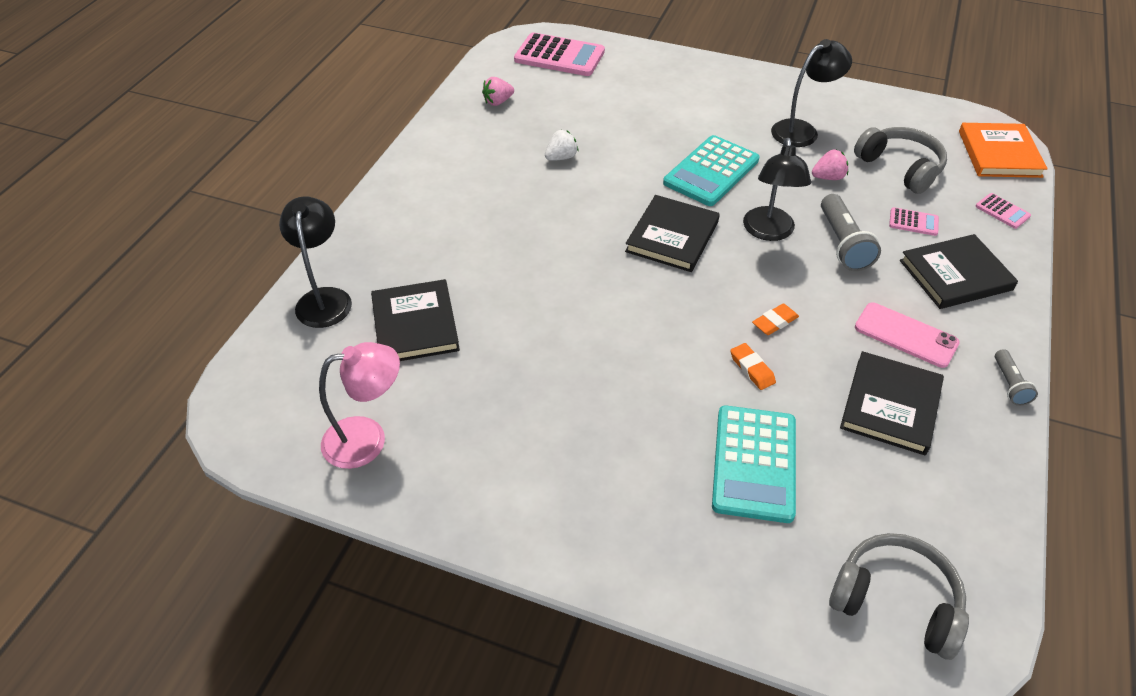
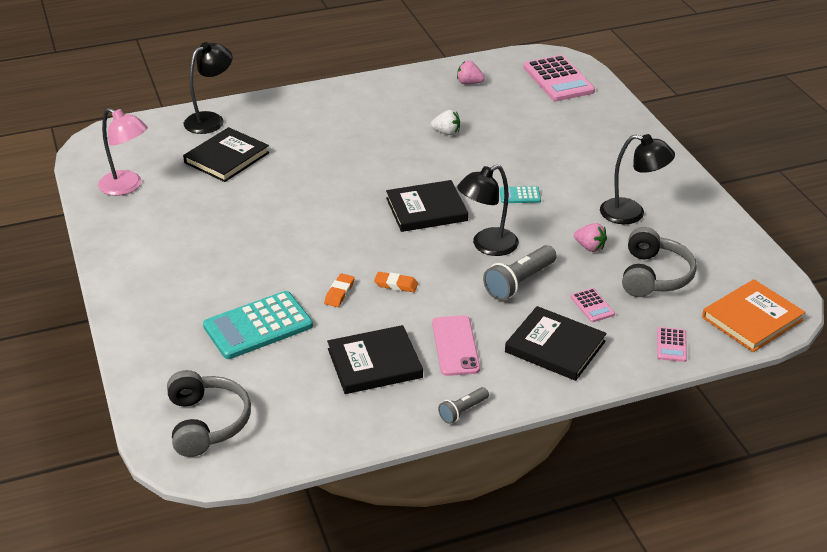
camera: 50 degrees right, 10 degrees down
turquoise calculator [663,135,759,206] -> turquoise calculator [500,186,541,203], size x0.47

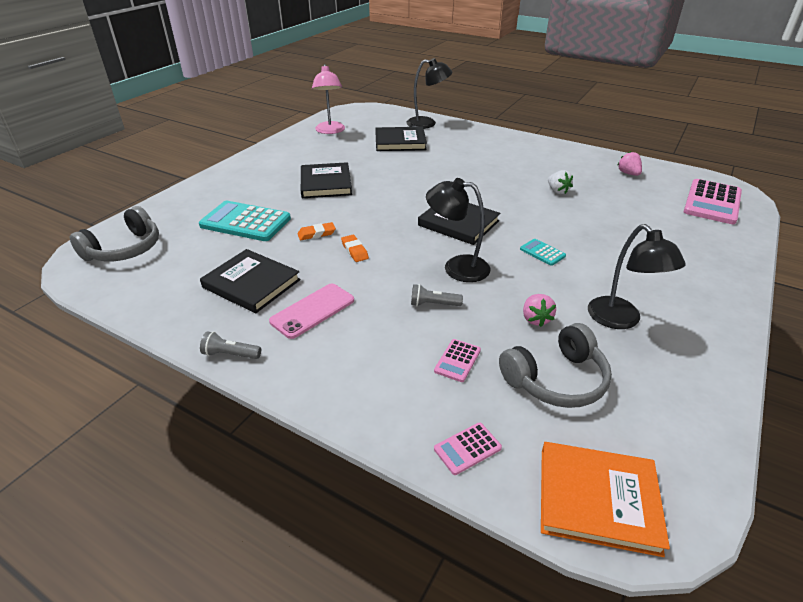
camera: 50 degrees right, 0 degrees up
grey flashlight [483,245,557,301] -> grey flashlight [411,284,463,306], size x0.57
black book [505,306,607,381] -> black book moved to [301,162,352,198]

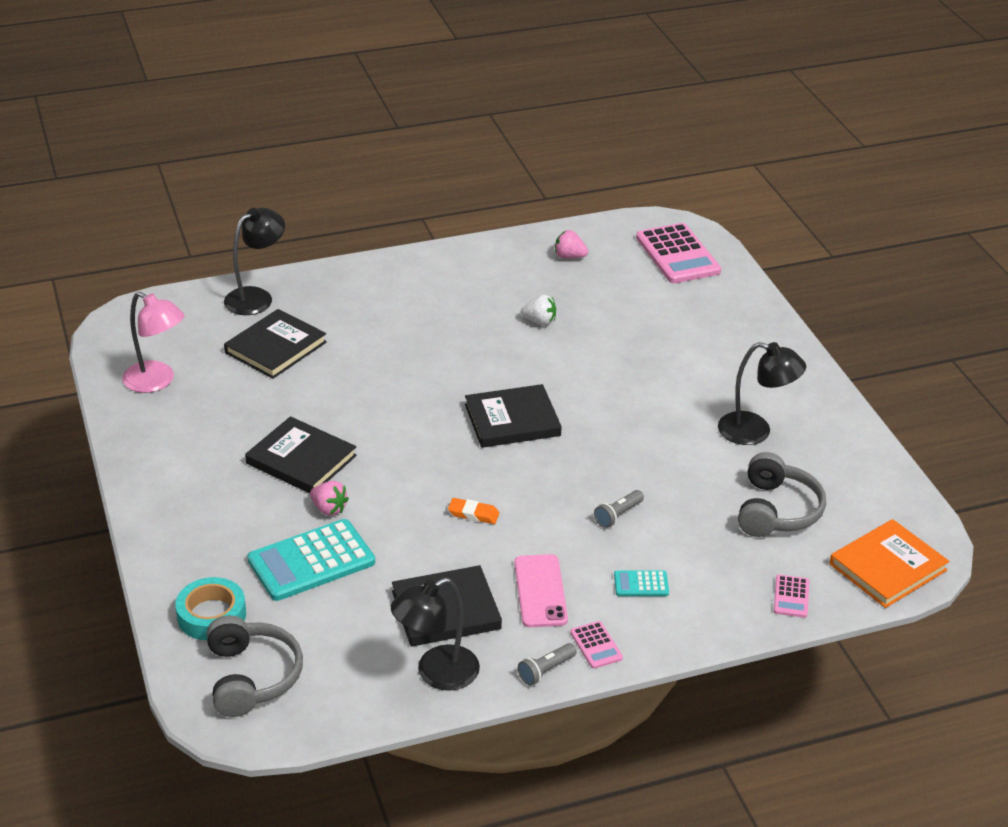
camera: 50 degrees left, 0 degrees up
orange eraser [298,222,336,240] -> none
black lamp [426,178,490,282] -> black lamp moved to [391,578,480,691]
pink calculator [434,339,481,382] -> pink calculator moved to [570,621,623,669]
turquoise calculator [520,239,566,266] -> turquoise calculator moved to [614,571,669,596]
pink strawberry [523,294,556,327] -> pink strawberry moved to [310,481,349,516]
none -> turquoise tape [175,577,246,640]

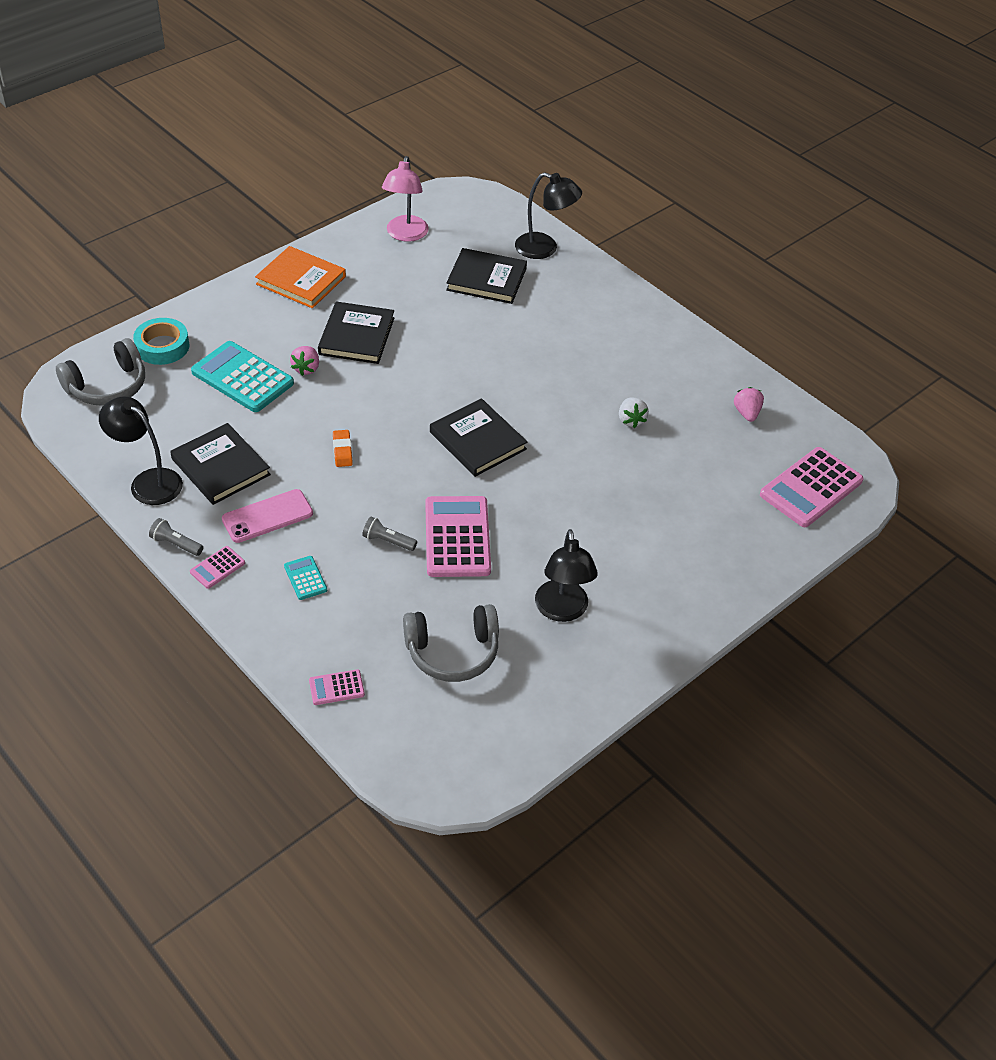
camera: 65 degrees right, 10 degrees up
orange book [829,519,949,608] -> orange book moved to [255,246,346,308]
none -> pink calculator [425,496,491,577]

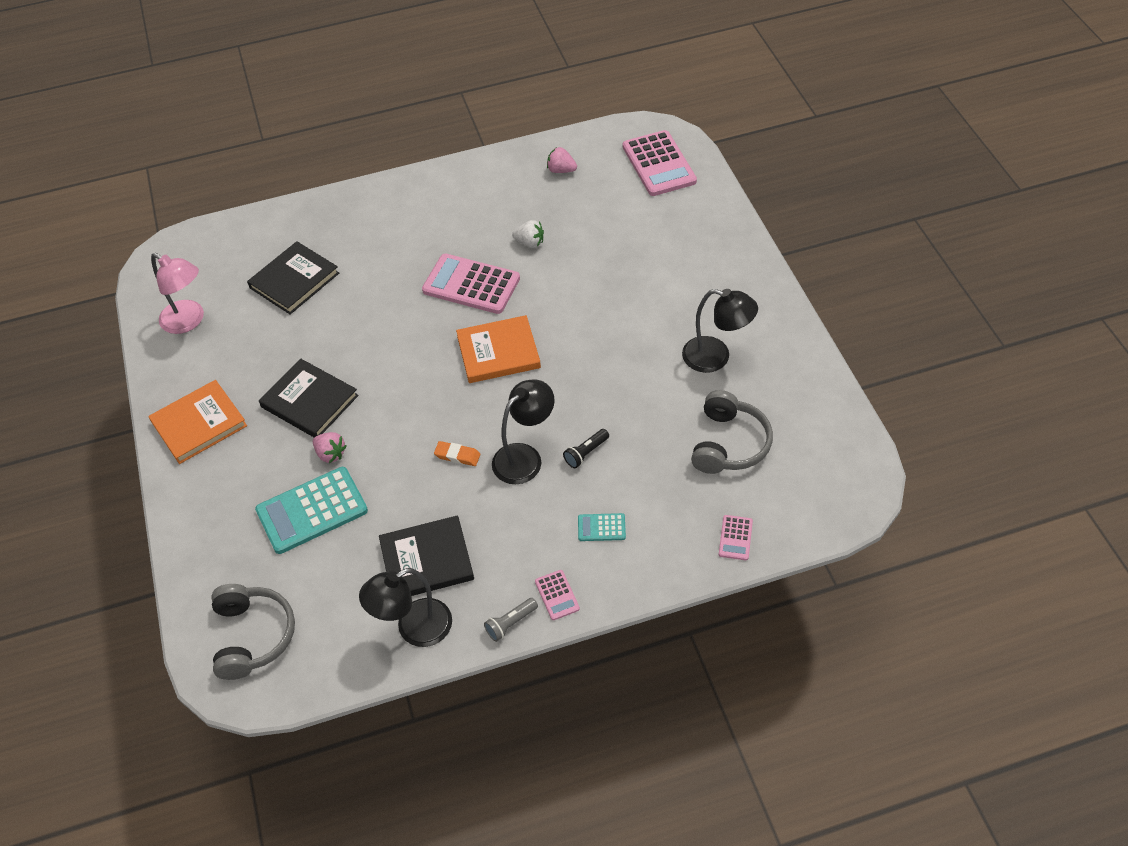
camera: 60 degrees left, 5 degrees up
turquoise tape [133,318,189,365] -> none
pink phone [222,489,313,543] -> none
grey flashlight [362,517,417,551] -> black flashlight [563,429,609,468]
pink calculator [425,496,491,577] -> pink calculator moved to [422,254,520,314]
black book [430,398,527,477] -> orange book [456,315,541,383]
black lamp [515,172,582,259] -> black lamp moved to [492,379,554,484]

